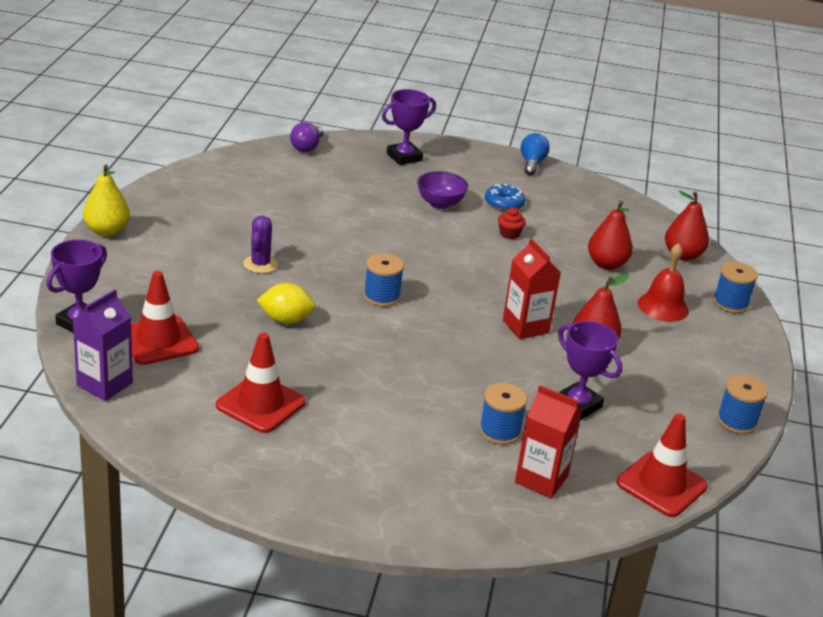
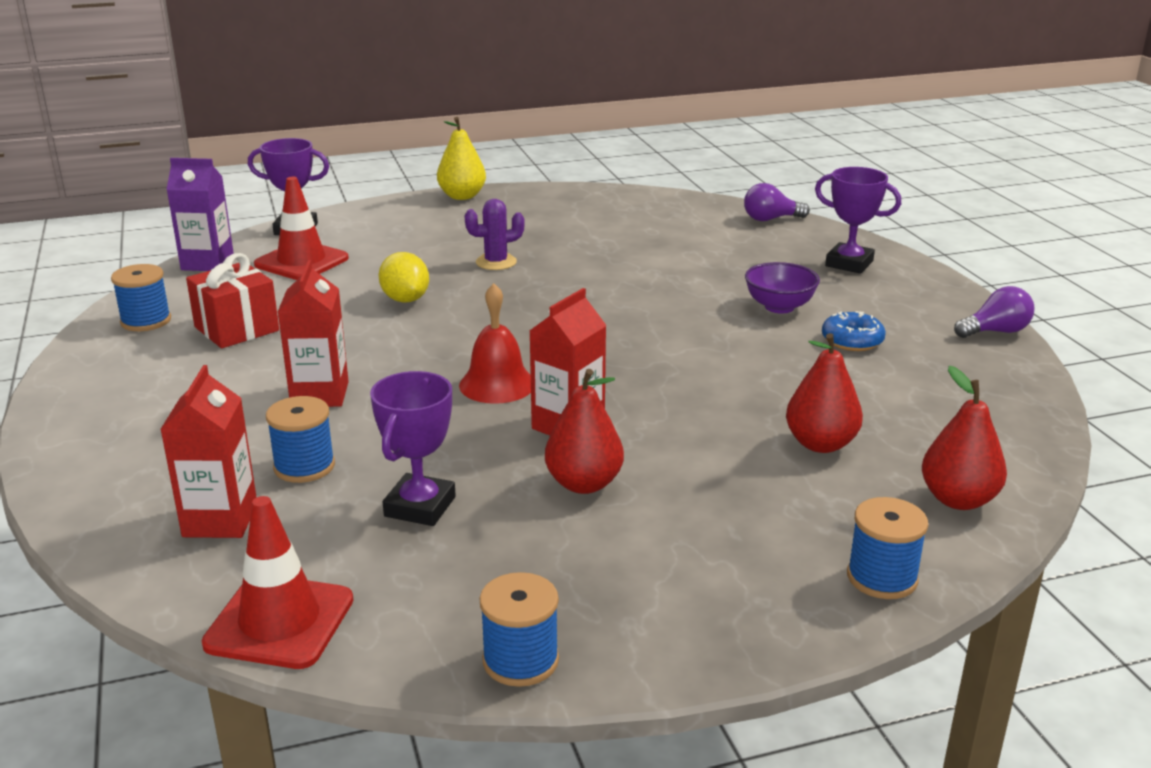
camera: 65 degrees right, 5 degrees down
red traffic cone [216,333,306,433] -> red gift [186,253,279,348]
blue spool [364,253,404,307] -> blue spool moved to [111,264,171,331]
red cupcake [498,207,526,239] -> none
blue light bulb [521,133,550,175] -> purple light bulb [954,286,1035,338]
red bell [638,243,689,322] -> red bell moved to [459,283,531,404]
none -> red carton [278,260,349,407]

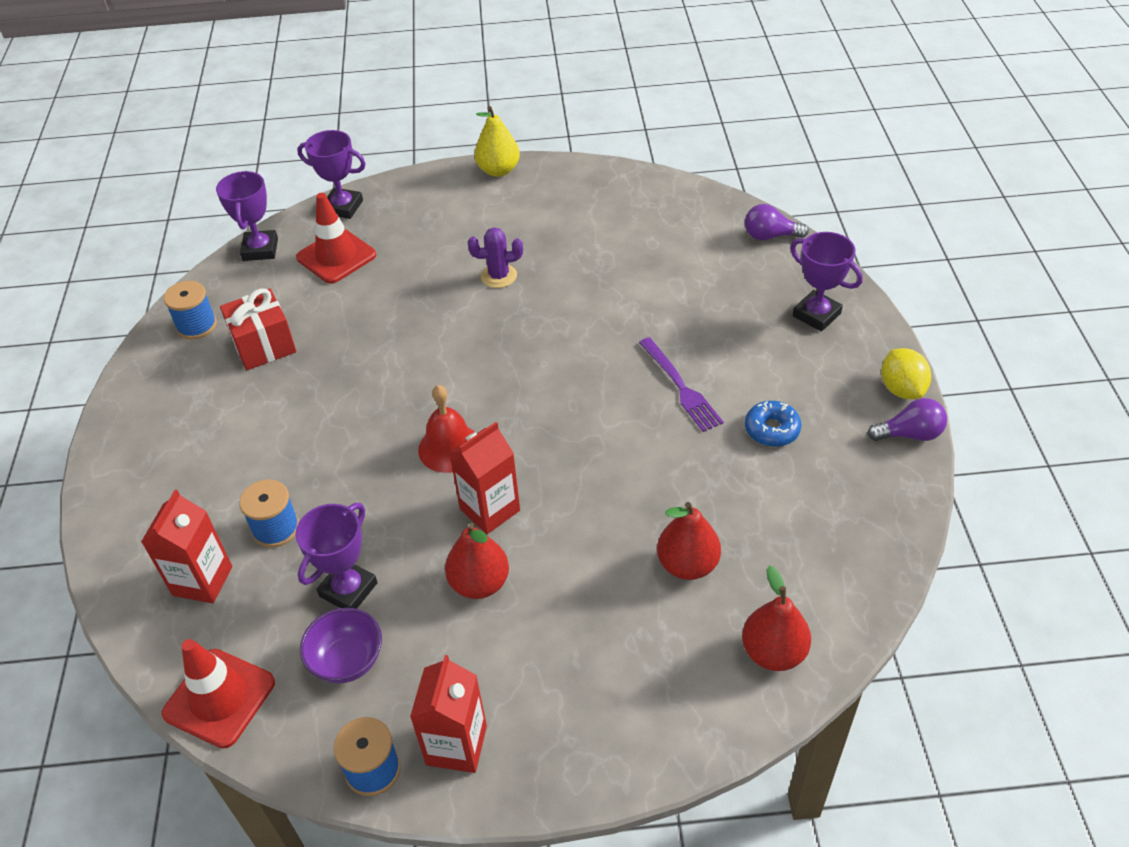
camera: 15 degrees right, 20 degrees up
purple carton [166,158,234,271] -> purple trophy [216,171,278,261]
red carton [278,260,349,407] -> red carton moved to [410,655,487,773]
yellow lemon [379,252,429,303] -> yellow lemon moved to [881,348,931,399]
purple bowl [745,262,820,313] -> purple bowl moved to [300,608,382,683]
blue spool [847,497,928,599] -> none
none -> purple fork [639,337,724,432]

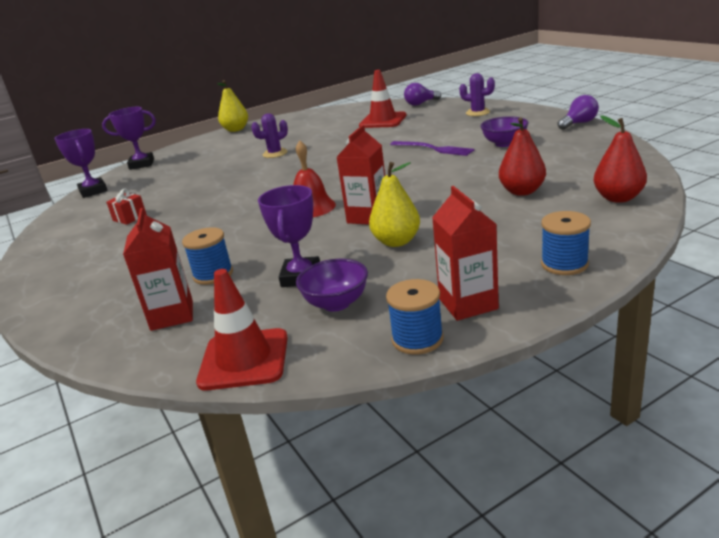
camera: 25 degrees left, 20 degrees down
blue spool [164,281,217,339] -> blue spool moved to [541,211,591,275]
red gift [220,288,296,370] -> red gift [106,189,147,225], size x0.59
red traffic cone [296,193,376,284] -> red traffic cone moved to [359,70,406,128]
red pear [445,523,509,599] -> yellow pear [369,162,420,247]
blue donut [745,401,802,447] -> purple bowl [481,116,529,147]
purple trophy [790,232,863,331] -> purple cactus [459,73,495,116]
yellow lemon [881,348,931,399] -> none

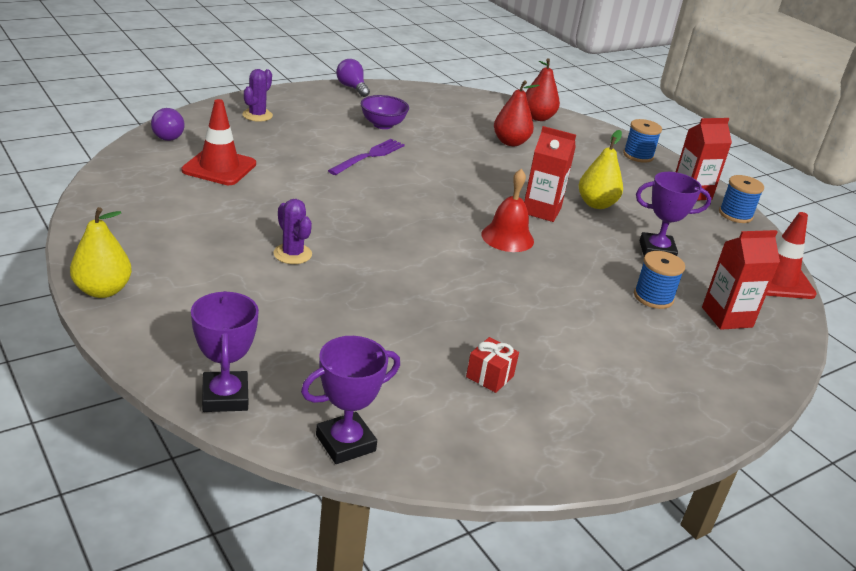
camera: 100 degrees left, 5 degrees up
purple bowl [296,259,368,312] -> none

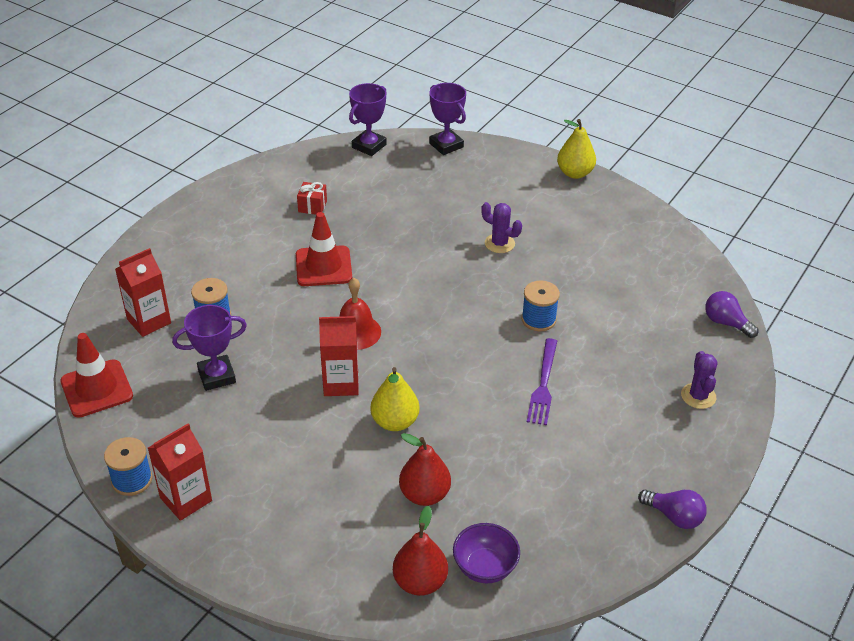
camera: 160 degrees right, 10 degrees up
red traffic cone [182,99,256,185] -> red traffic cone moved to [296,212,352,286]
purple bowl [361,95,409,129] -> purple bowl moved to [453,523,520,583]
yellow pear [578,130,623,209] -> yellow pear moved to [370,367,420,431]
blue spool [623,119,662,163] -> blue spool moved to [521,280,560,331]

